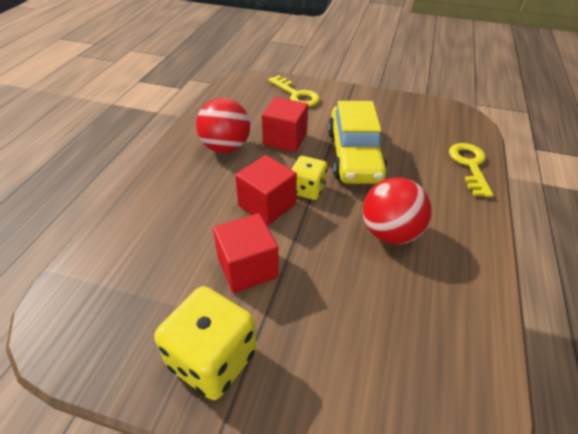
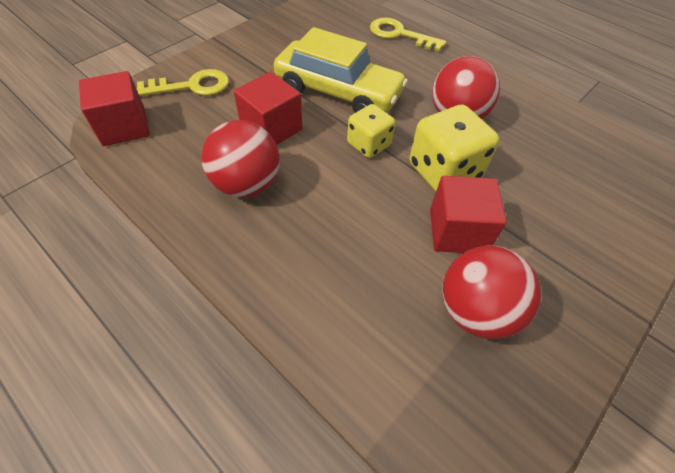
camera: 65 degrees left, 10 degrees up
yellow dice [154,286,257,400] -> yellow dice moved to [409,104,499,192]
red cube [235,155,297,225] -> red cube moved to [79,71,150,146]
none -> red ball [442,246,541,339]

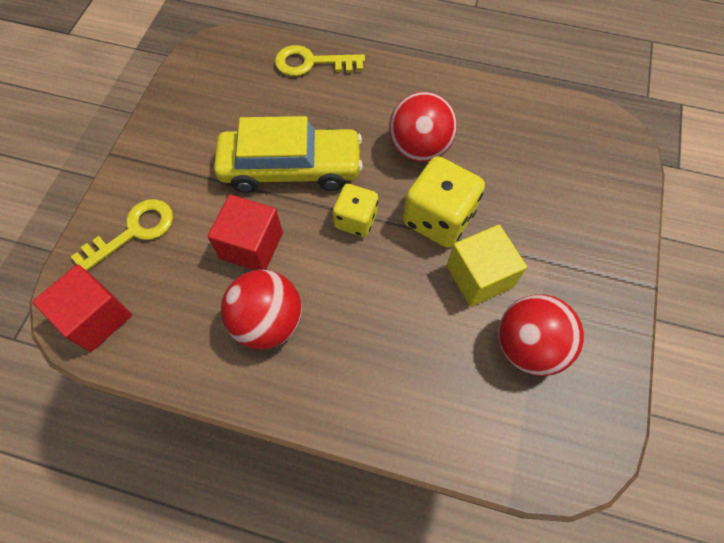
camera: 25 degrees left, 10 degrees up
red cube [430,176,506,253] -> yellow cube [447,225,527,307]

